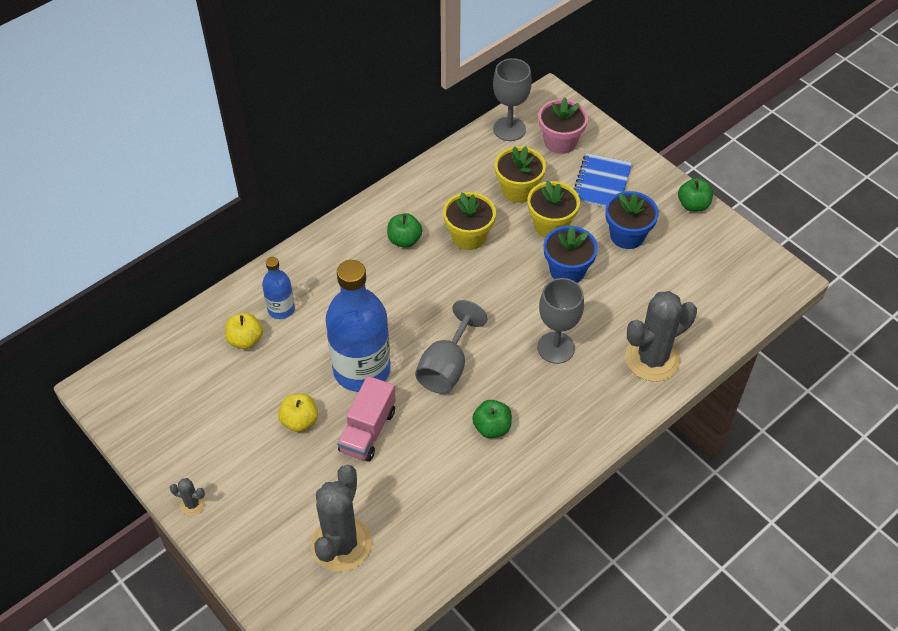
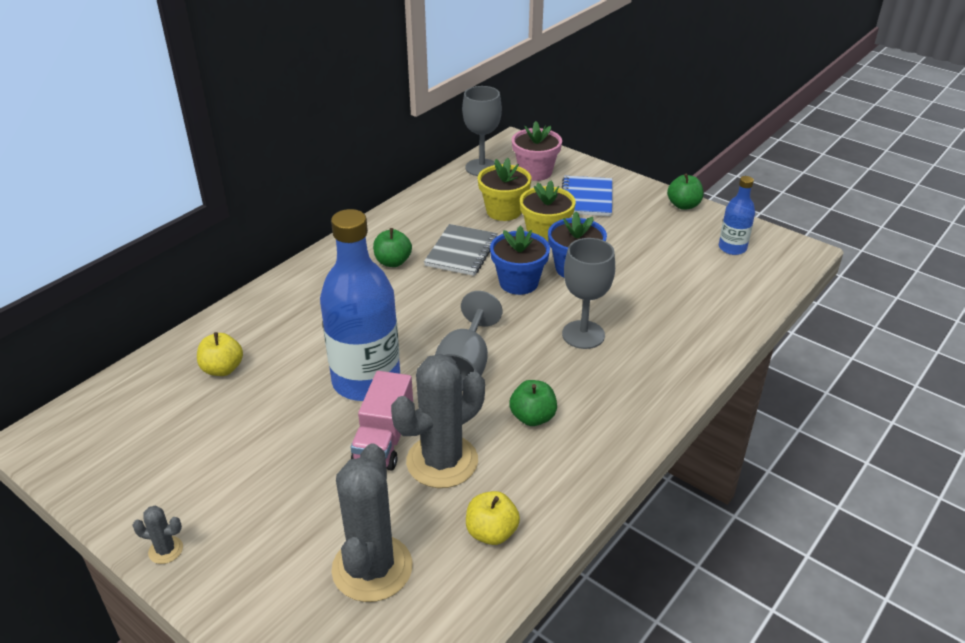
camera: 10 degrees left, 15 degrees down
blue bottle [262,257,295,319] -> blue bottle moved to [719,176,755,255]
yellow apple [278,394,318,432] -> yellow apple moved to [466,491,520,545]
yellow flower pot [443,192,496,250] -> grey notebook [424,224,498,276]
blue flower pot [605,191,659,249] -> blue flower pot moved to [490,226,550,295]
grey cactus [625,291,697,382] -> grey cactus moved to [391,354,485,488]

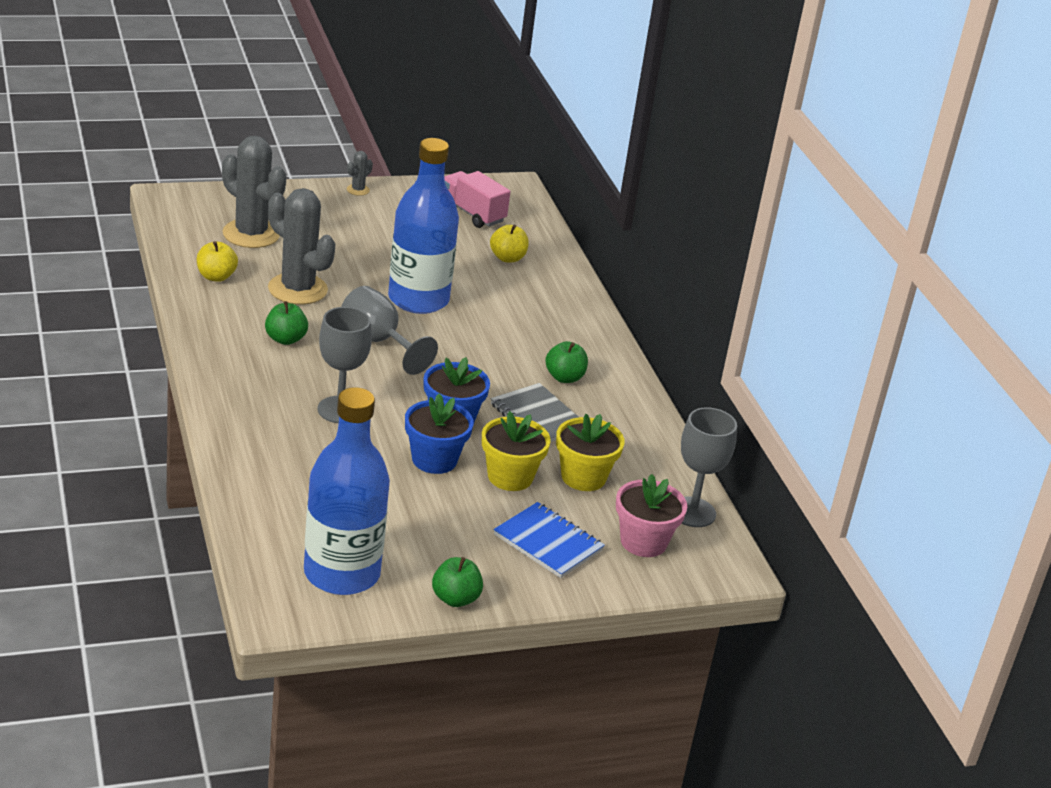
camera: 120 degrees right, 5 degrees down
pink truck [351,371,413,471] -> pink truck moved to [444,171,510,228]
grey cactus [391,354,485,488] -> grey cactus turned 45 degrees counterclockwise [268,188,335,305]
blue bottle [719,176,755,255] -> blue bottle [304,387,390,595], size x2.03

